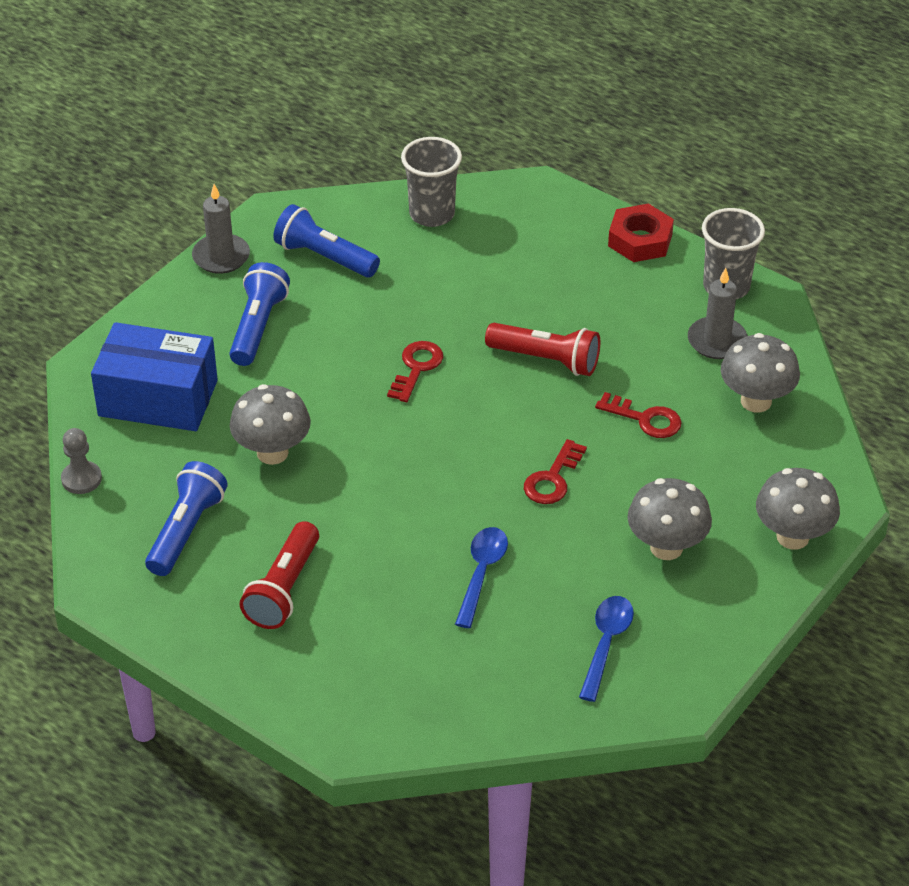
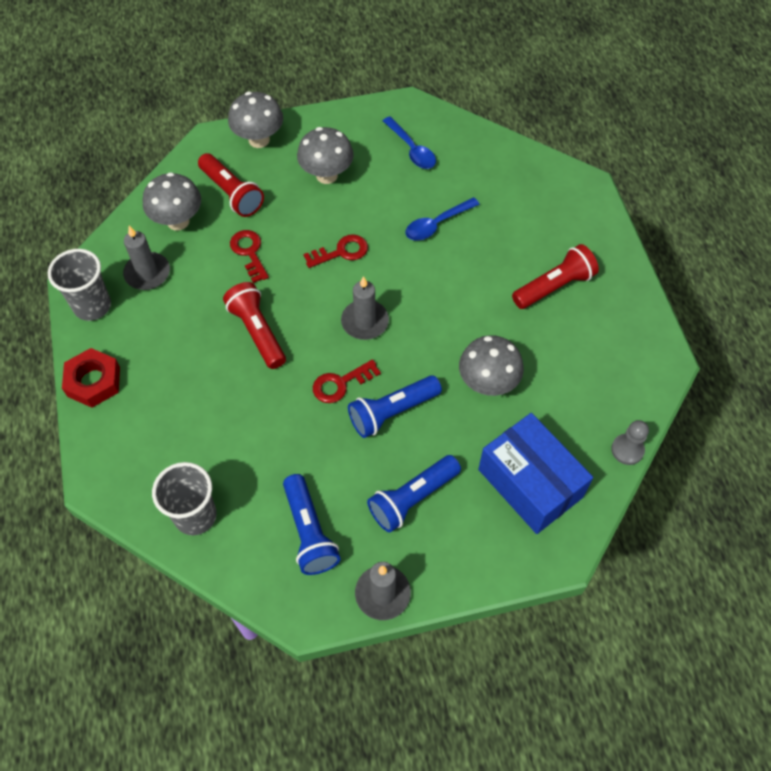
camera: 140 degrees left, 15 degrees up
blue flashlight [145,461,227,576] -> blue flashlight moved to [348,375,442,438]
blue spoon [579,596,634,702] -> blue spoon turned 90 degrees counterclockwise [383,116,436,169]
none -> red flashlight [198,153,264,217]
none -> grey candle [341,276,389,340]

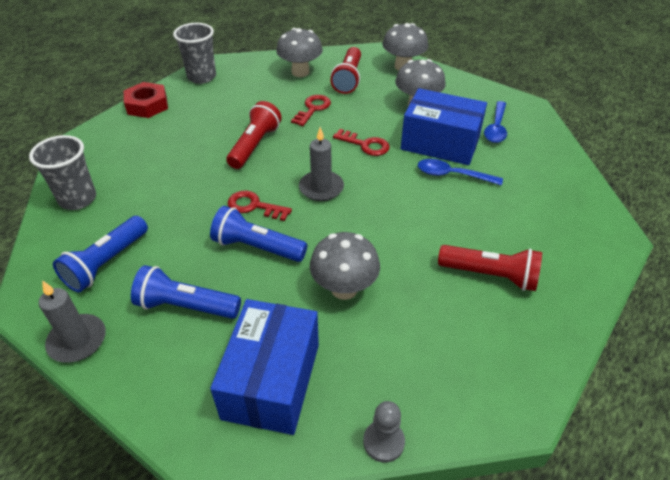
camera: 50 degrees right, 15 degrees down
grey candle [123,226,170,290] -> none
none -> blue box [401,88,487,165]

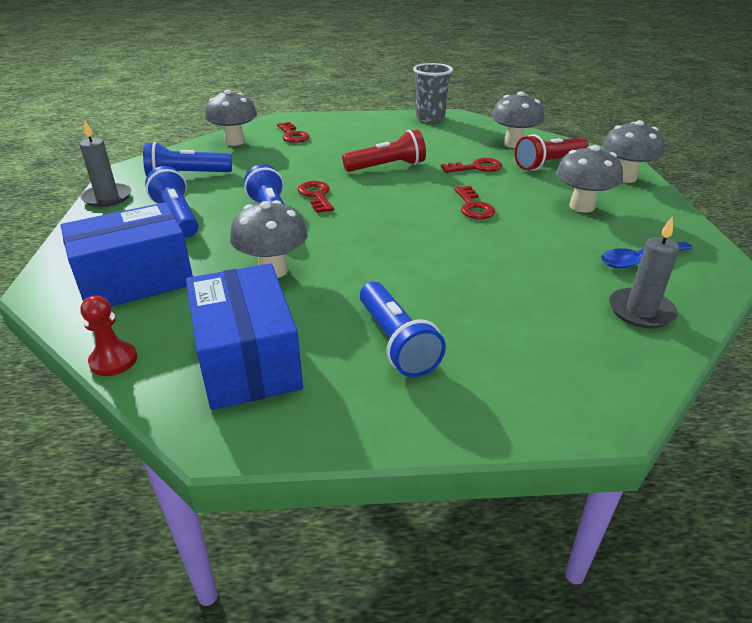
camera: 50 degrees right, 10 degrees down
grey cup [29,135,96,210] -> grey mushroom [205,90,257,146]
red nut [124,82,168,118] -> none
grey candle [299,127,344,201] -> grey candle moved to [609,216,679,328]
grey pawn [363,401,405,463] -> red pawn [80,295,137,376]
blue box [401,88,487,165] -> blue box moved to [186,263,303,410]
blue spoon [418,159,503,186] -> none
red flashlight [438,245,542,291] -> blue flashlight [360,282,446,377]
none -> red key [277,122,310,143]

